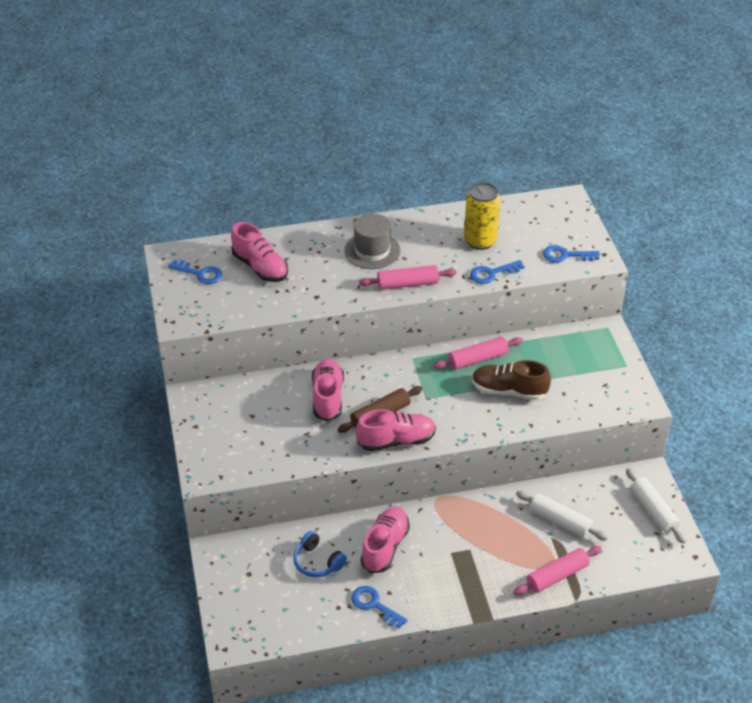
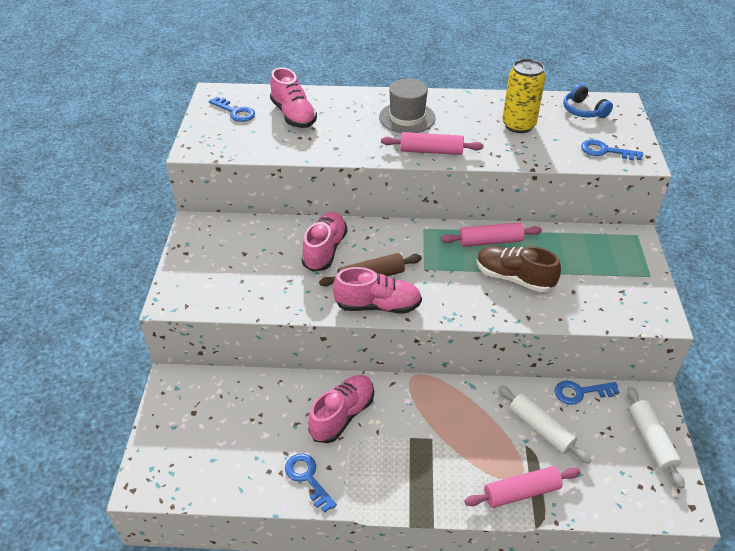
camera: 15 degrees right, 0 degrees up
blue headphones [293,531,347,577] -> blue headphones moved to [563,84,613,118]
blue key [470,260,525,284] -> blue key moved to [554,381,619,405]

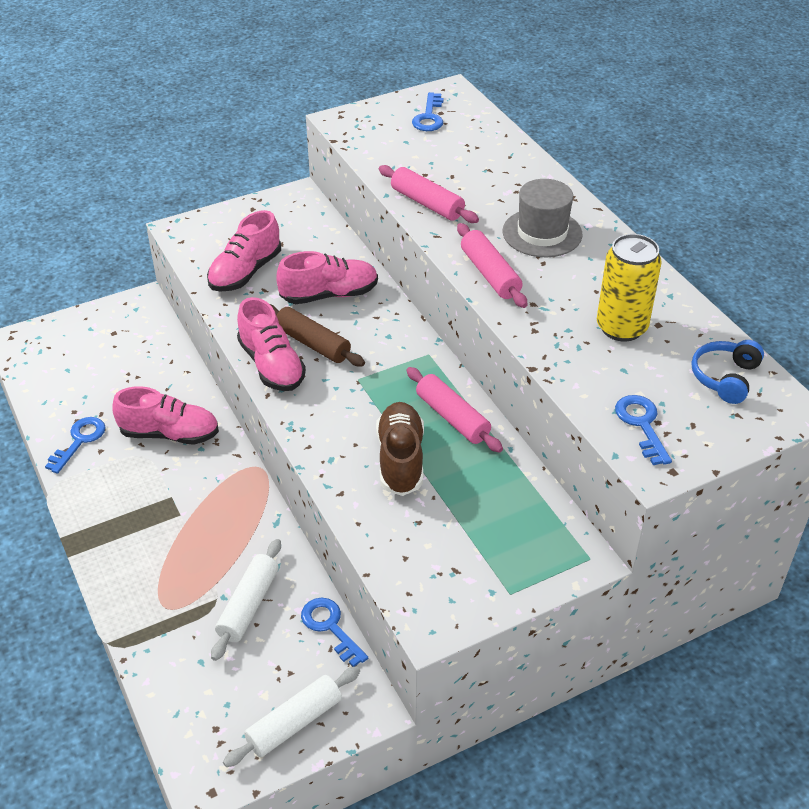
camera: 60 degrees right, 0 degrees up
pink shoe [270,67,317,128] -> pink shoe moved to [207,210,281,291]
pink rolling pin [465,466,581,508] -> pink rolling pin moved to [379,165,479,223]

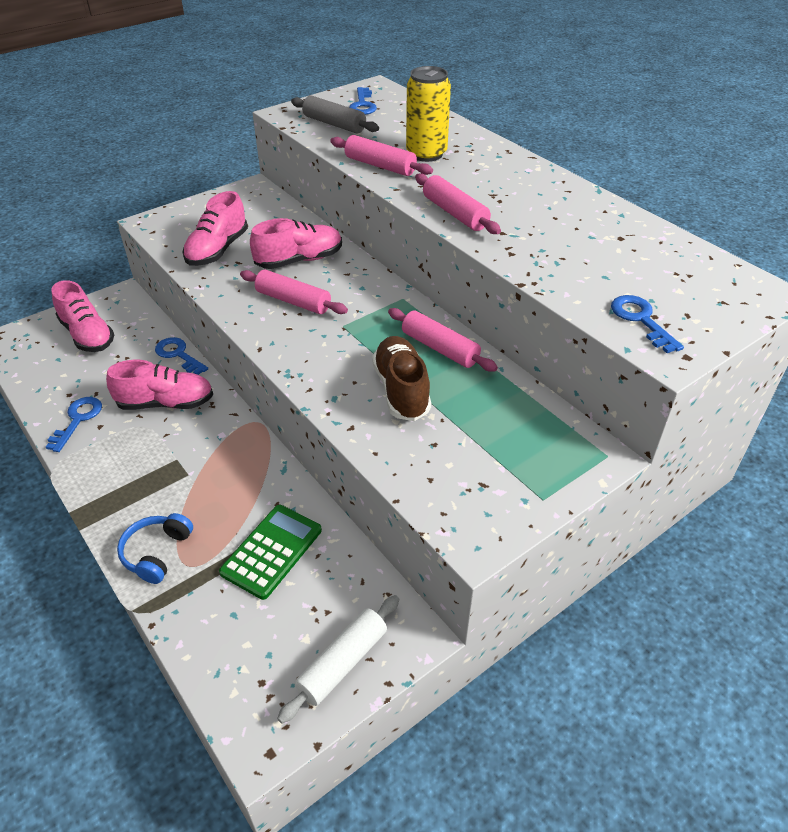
camera: 10 degrees left, 0 degrees up
white rolling pin [211,539,281,661] -> green calculator [219,505,322,600]
pink shoe [237,297,306,391] -> pink shoe moved to [51,280,114,352]
brown rolling pin [270,304,365,367] -> pink rolling pin [240,270,348,314]
blue key [301,598,368,667] -> blue key moved to [155,337,208,375]
grey hat [503,179,582,257] -> none
yellow can [597,234,662,342] -> yellow can moved to [406,66,451,162]
blue headphones [691,340,764,404] -> blue headphones moved to [117,513,193,584]
none -> grey rolling pin [291,96,379,133]

